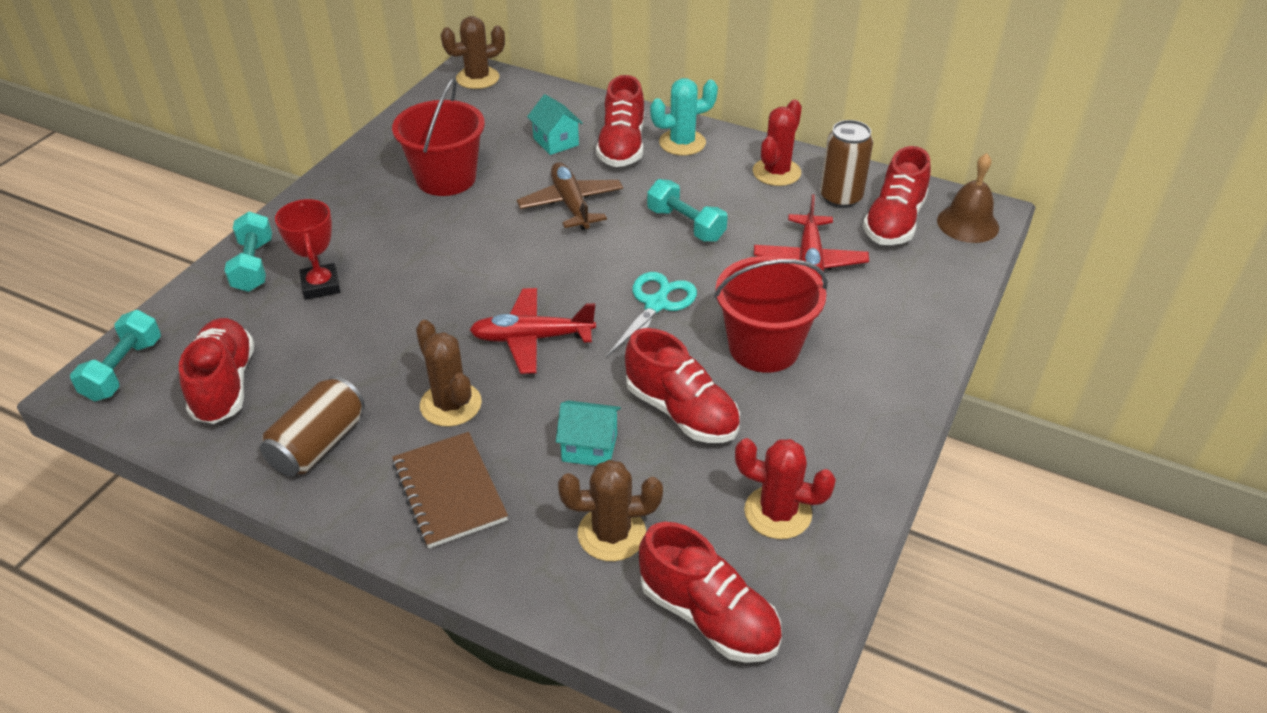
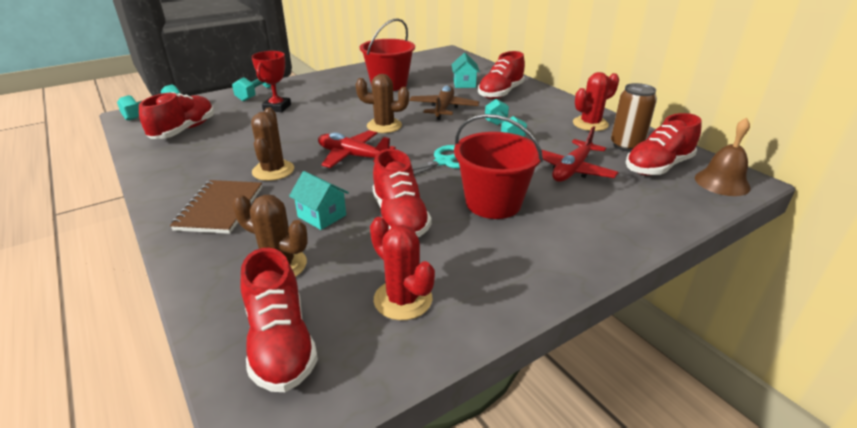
camera: 30 degrees right, 10 degrees down
brown can [260,376,365,477] -> none
brown cactus [441,16,505,89] -> brown cactus moved to [356,74,409,133]
turquoise cactus [650,78,718,156] -> none

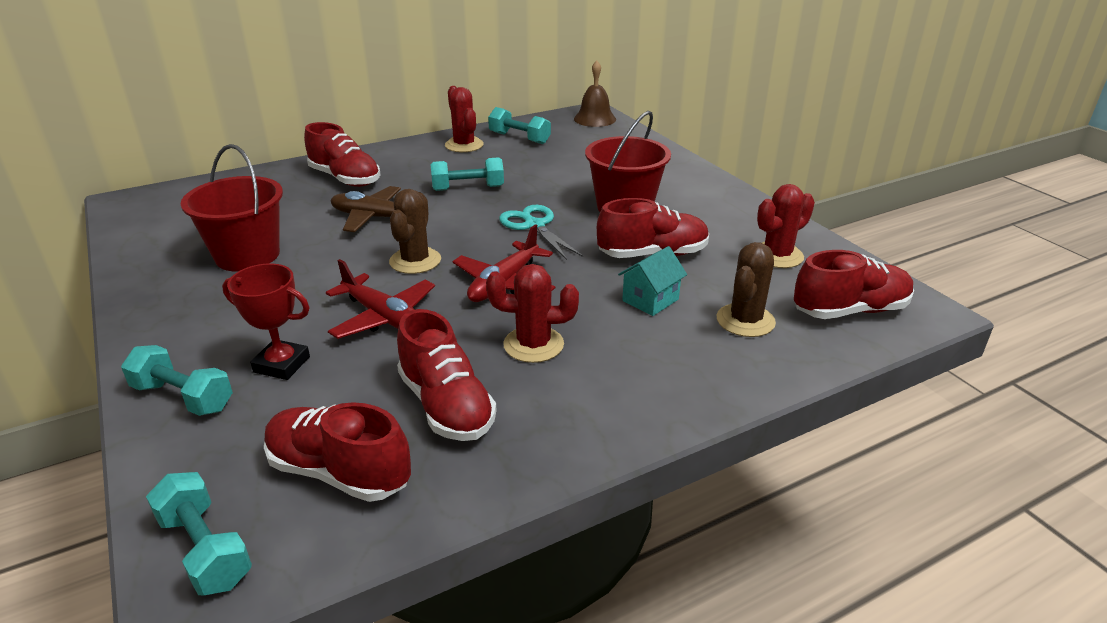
camera: 85 degrees left, 0 degrees up
brown notebook [170,180,262,234] -> none
brown cactus [251,107,294,181] -> red cactus [486,264,579,363]
turquoise house [451,53,480,88] -> none
red plane [541,126,619,182] -> red plane moved to [326,259,435,339]
brown can [611,83,657,152] -> turquoise dumbbell [488,107,551,144]
red shoe [626,113,702,175] -> red shoe moved to [397,309,497,441]

